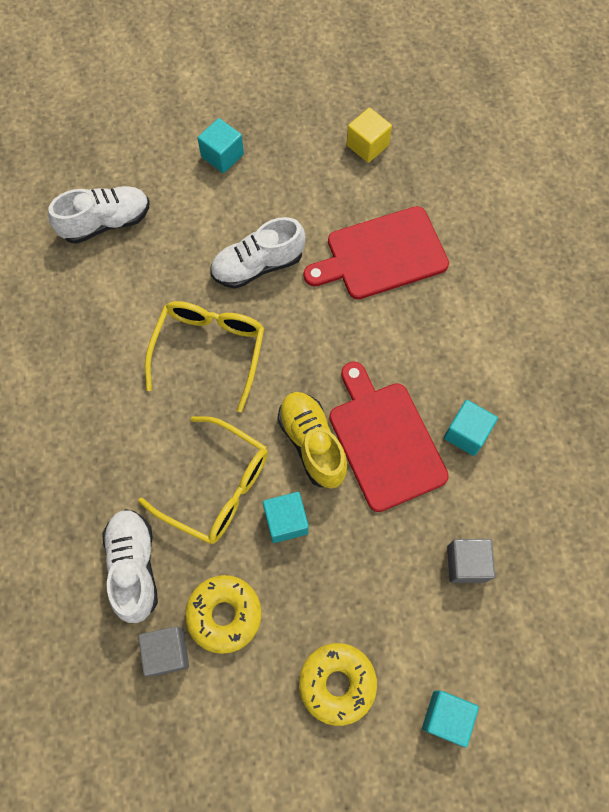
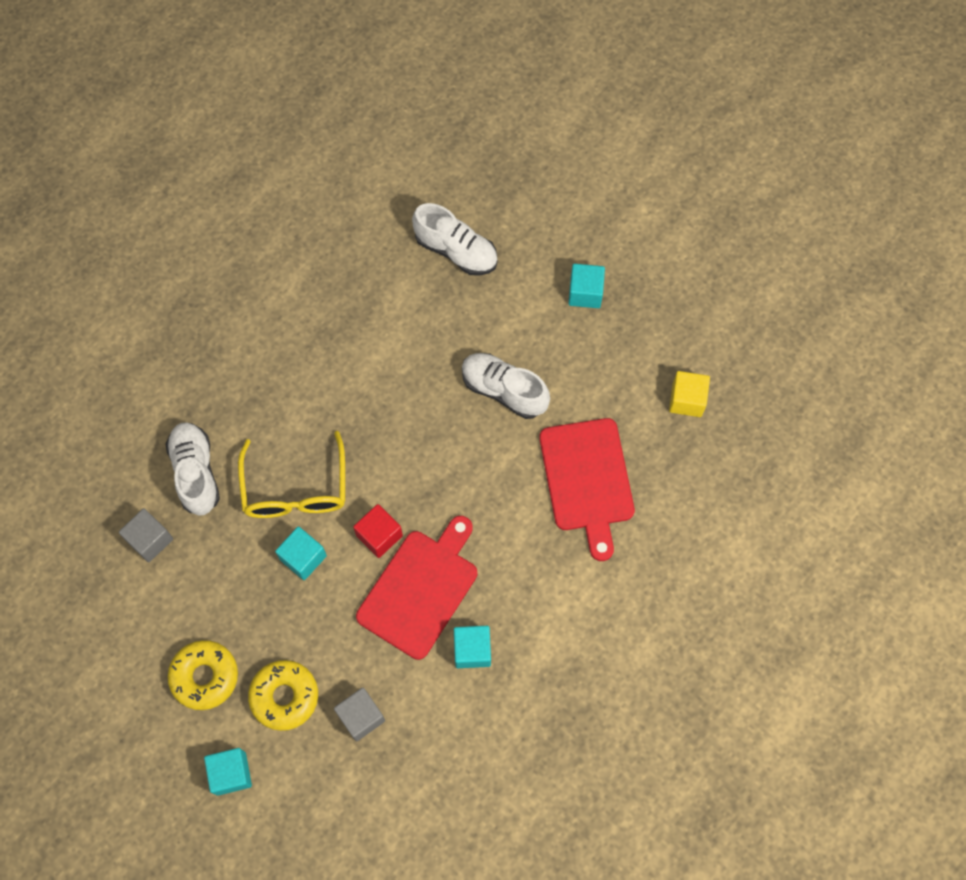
camera: 55 degrees right, 0 degrees up
white shoe [102,509,158,623] -> white shoe turned 60 degrees counterclockwise [165,422,220,516]
yellow glasses [145,301,265,412] -> none
yellow donut [185,575,262,654] -> yellow donut moved to [248,660,318,731]
yellow shoe [277,392,348,489] -> red cube [353,504,403,558]
red cutting board [304,206,449,299] -> red cutting board turned 135 degrees counterclockwise [539,418,635,561]

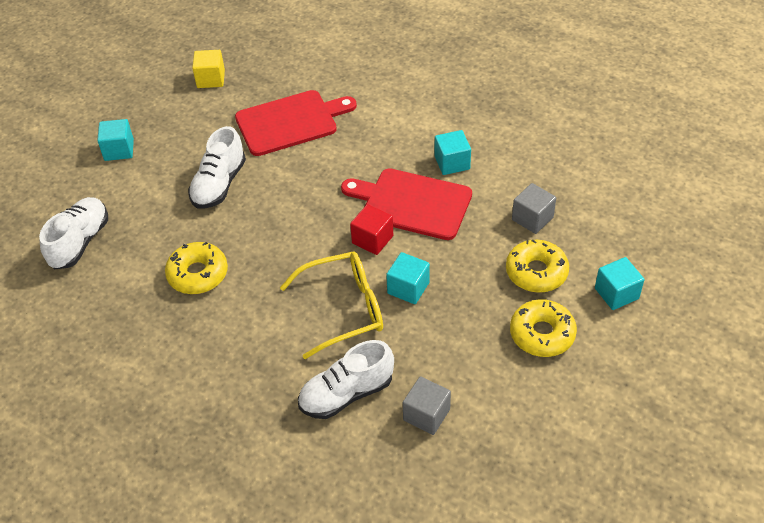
camera: 100 degrees left, 20 degrees down
none -> yellow donut [165,242,228,294]

